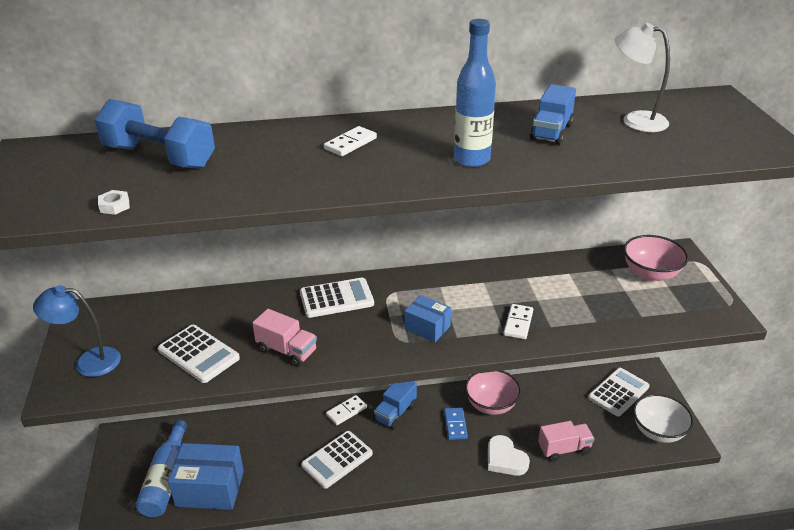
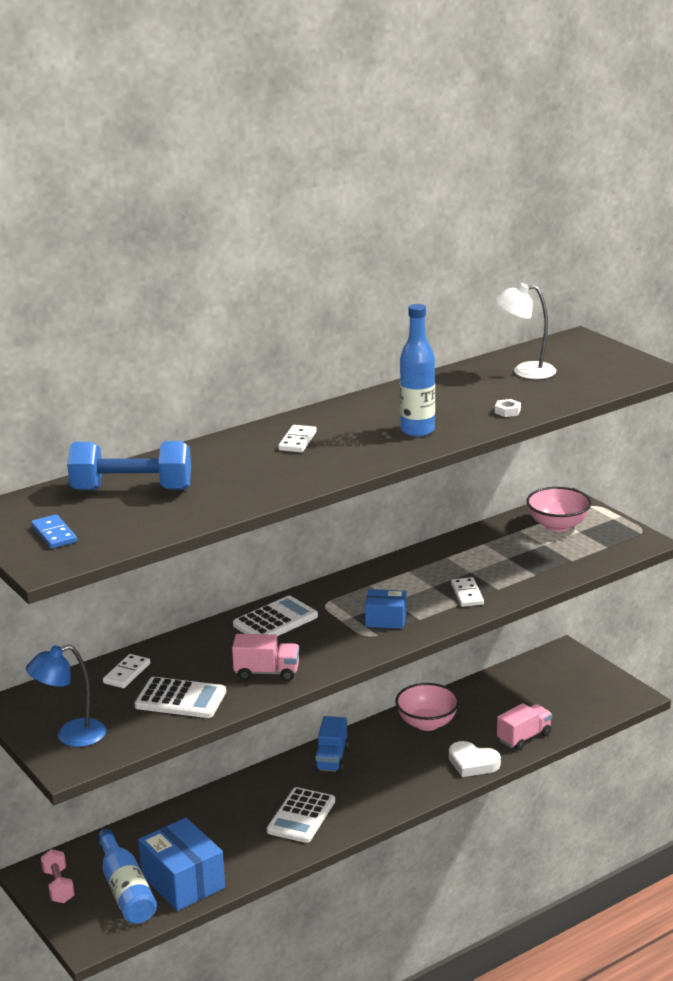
camera: 25 degrees left, 10 degrees down
white nut [98,190,130,215] -> white nut moved to [495,399,521,417]
blue box [168,443,244,510] -> blue box turned 75 degrees clockwise [138,818,225,911]
white domino [326,395,367,425] -> white domino moved to [103,654,150,688]
blue domino [444,407,468,440] -> blue domino moved to [31,514,77,549]
blue truck [530,84,576,145] -> none
white calculator [588,368,650,417] -> none
white bowl [633,394,694,443] -> none
none -> pink dumbbell [41,849,75,903]

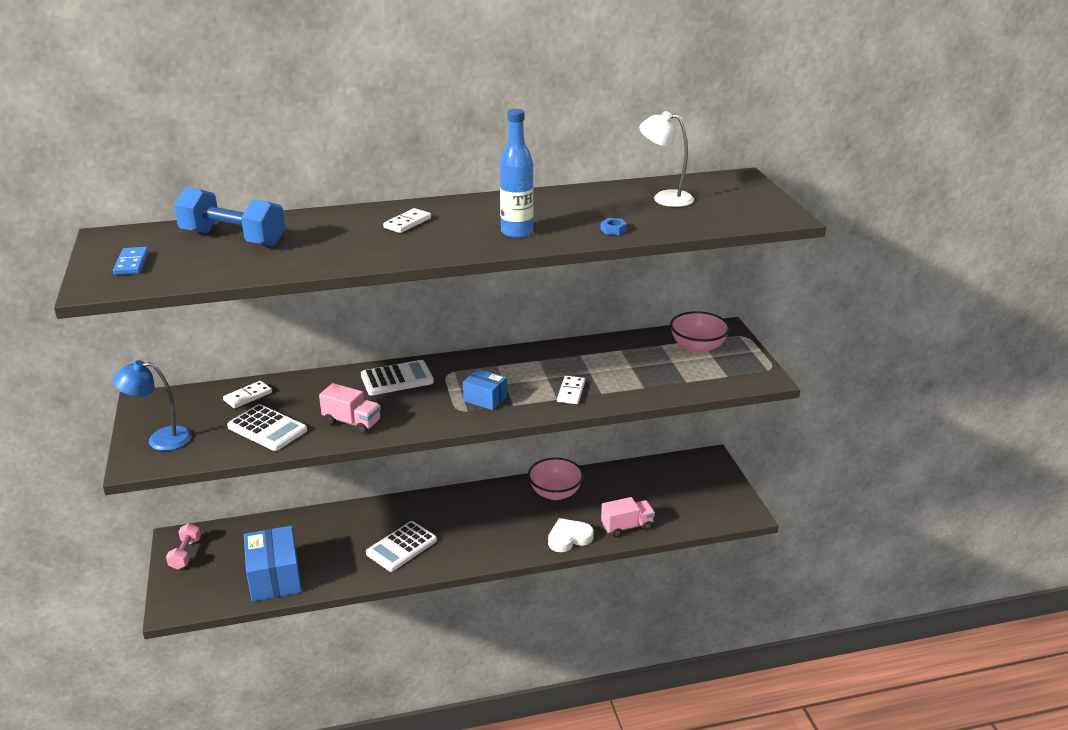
camera: 20 degrees right, 5 degrees up
blue bottle [97,829,157,924] -> none
blue truck [314,716,349,773] -> none
white heart [449,741,501,777] -> white heart turned 105 degrees clockwise [548,518,594,552]
white nut [495,399,521,417] -> blue nut [601,218,627,235]

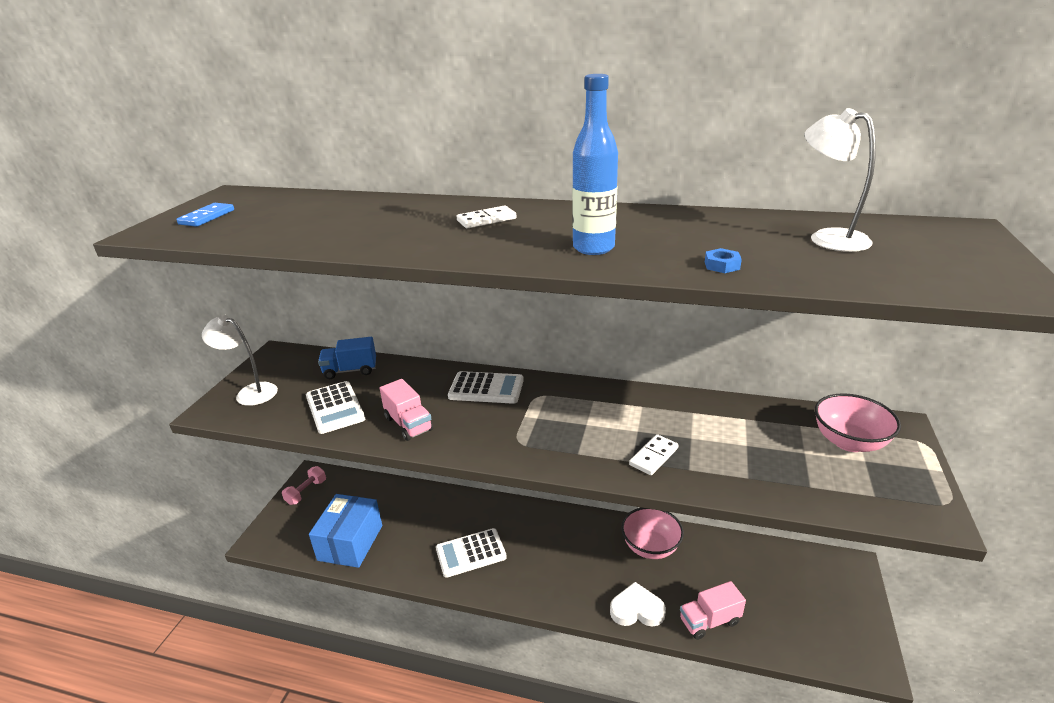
camera: 30 degrees right, 0 degrees up
blue lamp [113,360,192,451] -> white lamp [202,314,278,406]
blue dumbbell [174,187,285,246] -> none
white domino [223,381,272,408] -> blue truck [318,337,376,379]
blue box [463,369,507,410] -> none
pink truck [601,497,655,537] -> pink truck turned 150 degrees clockwise [680,581,746,640]

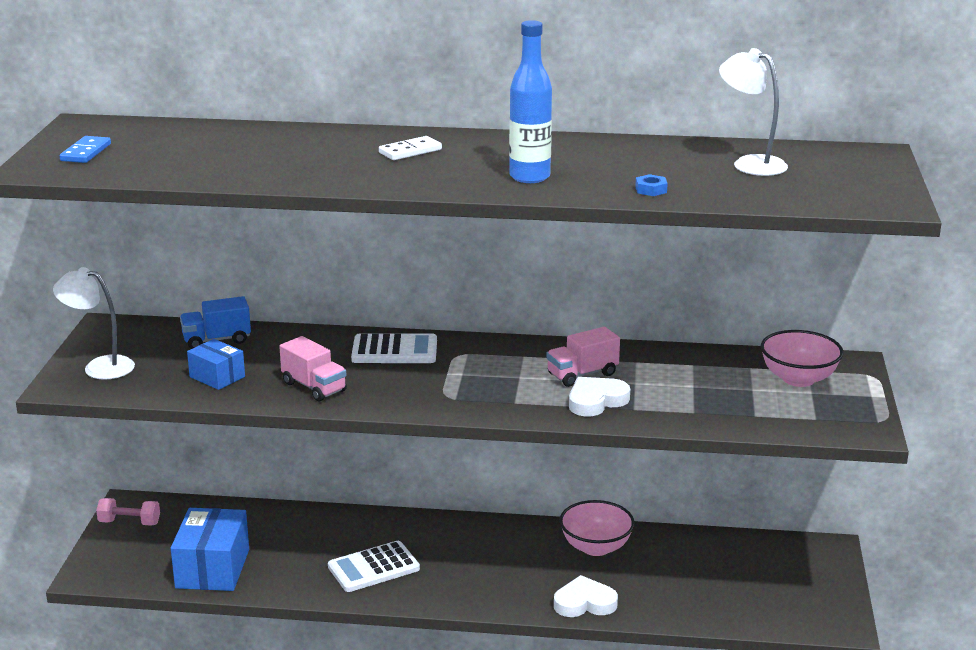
camera: 10 degrees left, 5 degrees down
pink dumbbell [282,466,326,505] -> pink dumbbell turned 75 degrees clockwise [96,498,160,526]
white calculator [306,381,365,434] -> blue box [187,339,245,390]
white domino [629,434,678,475] -> white heart [569,377,630,416]
pink truck [680,581,746,640] -> pink truck moved to [546,327,620,387]

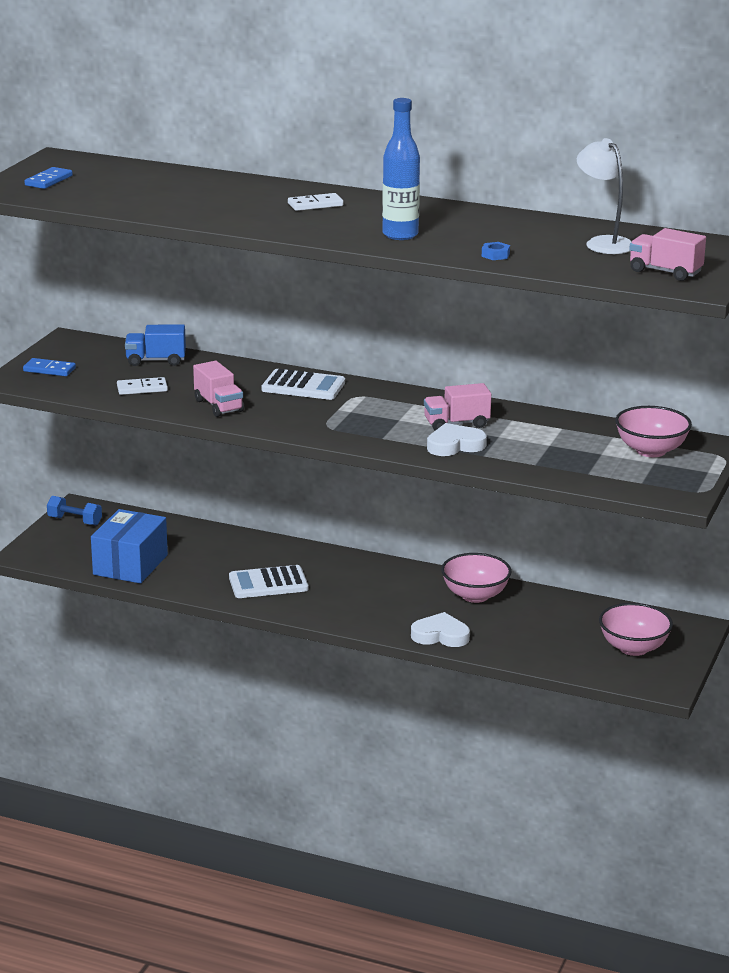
camera: 15 degrees right, 0 degrees up
white lamp [53,267,135,380] -> blue domino [23,358,76,376]
pink dumbbell [96,498,160,526] -> blue dumbbell [47,496,102,525]
blue box [187,339,245,390] -> white domino [117,377,168,395]
none -> pink bowl [599,603,673,656]
none -> pink truck [629,228,706,281]

